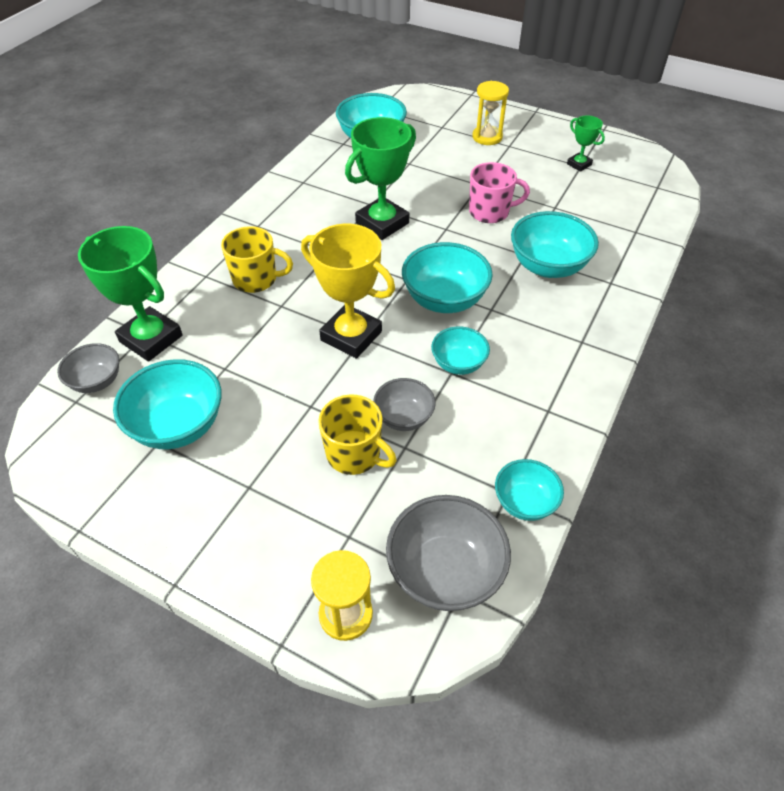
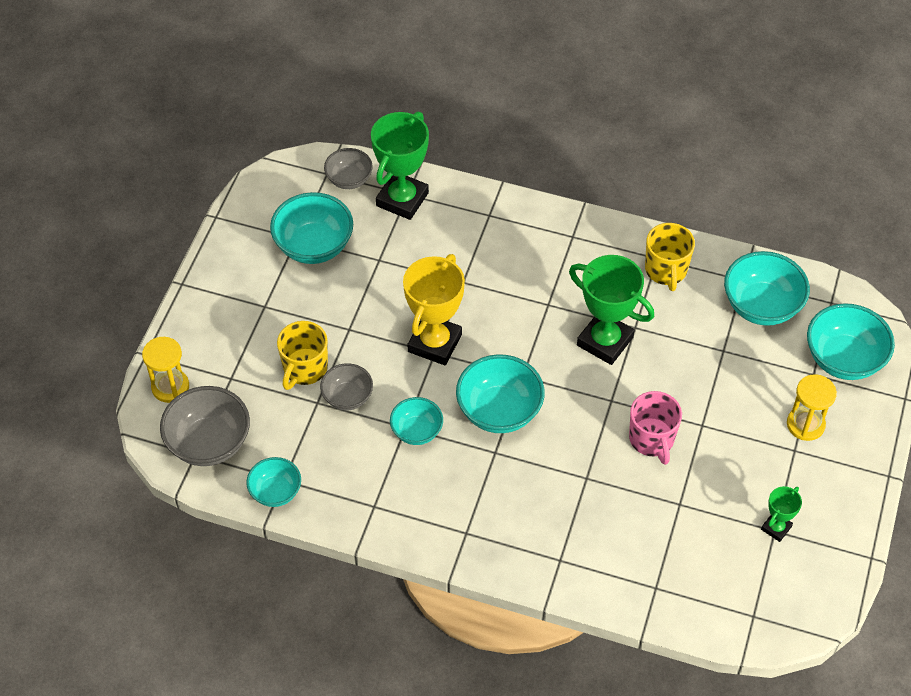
camera: 80 degrees right, 5 degrees up
yellow mug [221,226,293,293] -> yellow mug moved to [645,223,695,291]
turquoise bowl [511,211,599,278] -> turquoise bowl moved to [807,303,895,380]

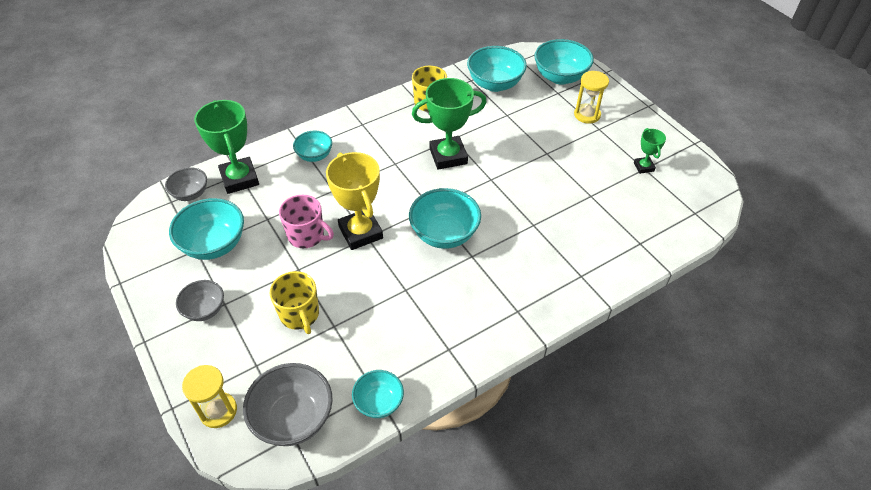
camera: 50 degrees left, 5 degrees down
grey bowl [320,363,373,410] -> grey bowl moved to [176,280,224,321]
turquoise bowl [390,397,443,445] -> turquoise bowl moved to [293,131,332,162]
pink mug [629,391,682,465] -> pink mug moved to [279,195,334,248]

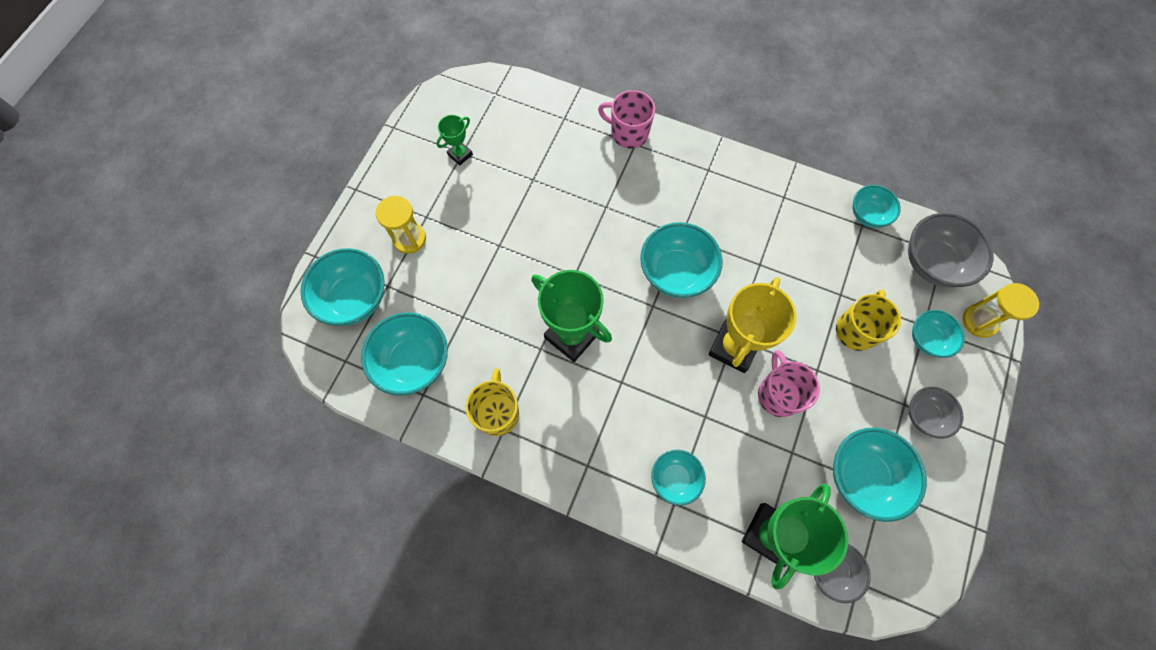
camera: 125 degrees left, 20 degrees up
none -> pink mug [598,90,655,149]
none -> turquoise bowl [912,310,965,358]

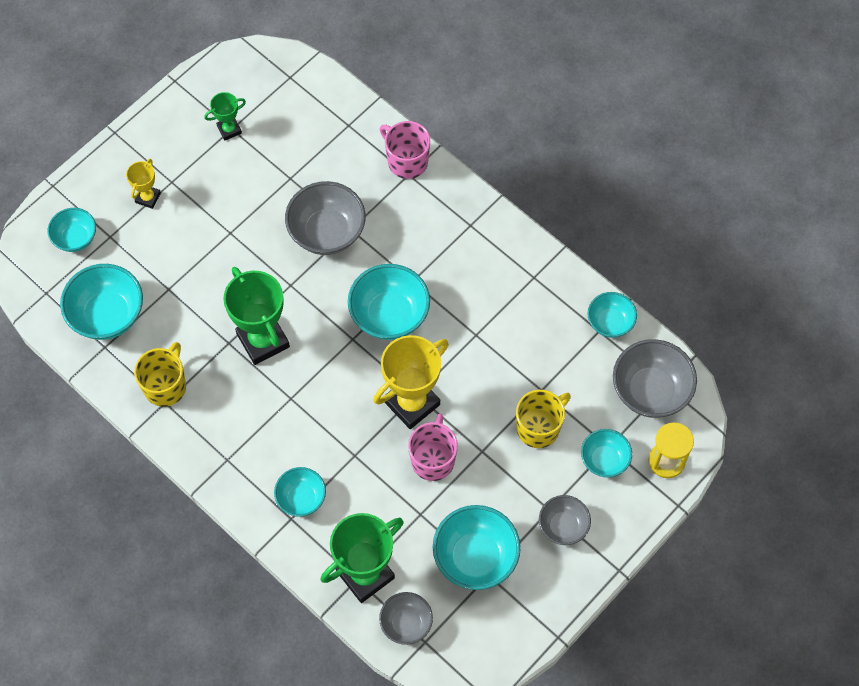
camera: 20 degrees right, 5 degrees down
turquoise bowl [300,248,385,326] -> turquoise bowl [48,208,96,252], size x0.60
yellow hourglass [376,196,426,254] -> yellow trophy [126,159,161,209]
none -> grey bowl [285,181,366,255]

